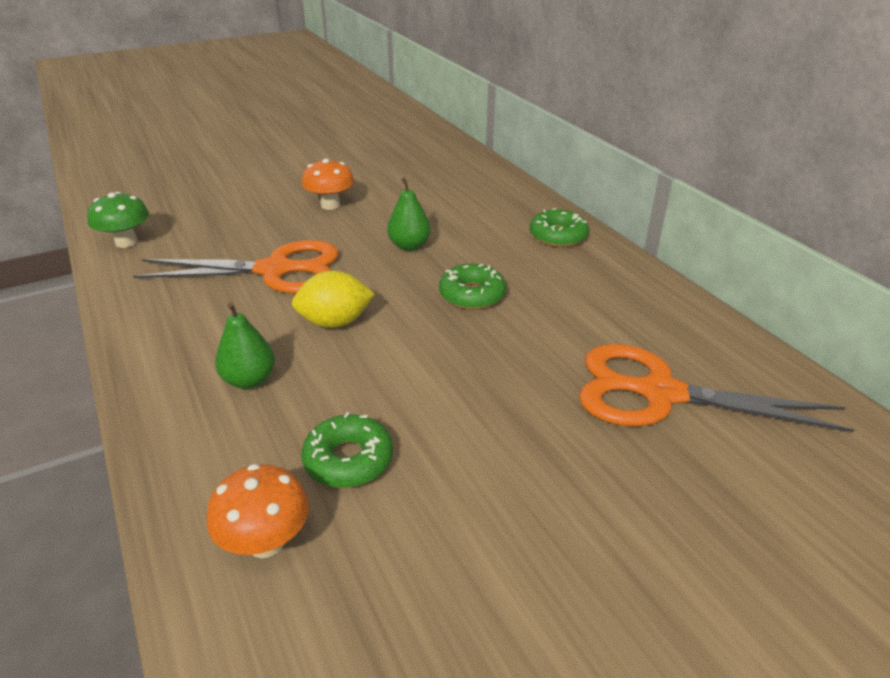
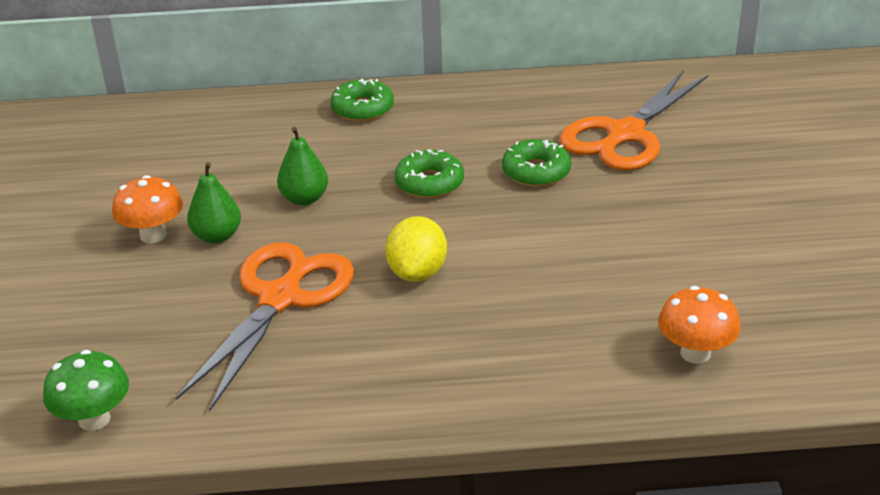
camera: 65 degrees left, 0 degrees up
green pear [215,302,275,389] -> green pear moved to [187,162,241,244]
green donut [301,412,393,488] -> green donut moved to [502,139,571,187]

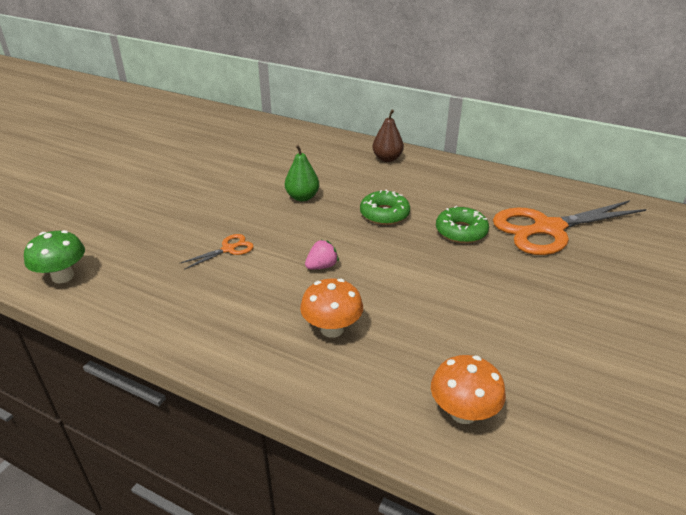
camera: 30 degrees right, 0 degrees up
orange mushroom [112,175,183,243] -> orange mushroom moved to [300,279,363,338]
orange scissors [176,242,354,412] -> orange scissors [181,234,254,270], size x0.43
green pear [187,162,241,244] -> none
green donut [330,79,394,122] -> brown pear [372,110,404,162]
yellow lemon [385,216,447,282] -> pink strawberry [305,240,339,269]

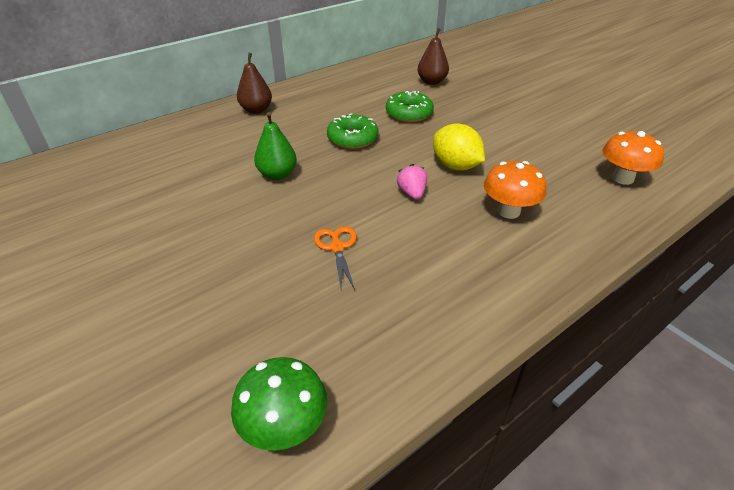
camera: 65 degrees left, 5 degrees up
orange scissors [493,200,646,255] -> brown pear [418,28,449,85]
none -> yellow lemon [433,123,485,170]

